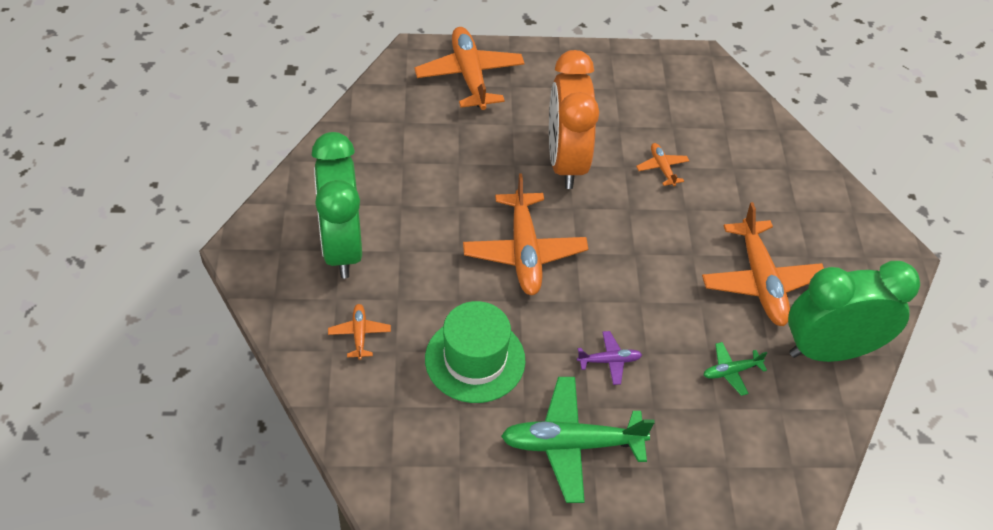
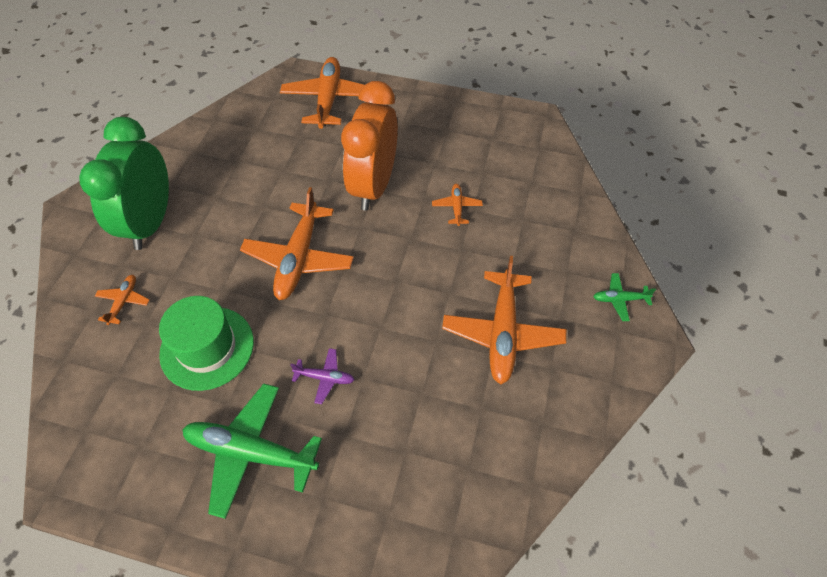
camera: 20 degrees right, 5 degrees up
green plane [704,342,767,396] -> green plane moved to [593,273,656,321]
green clock [788,261,920,362] -> none

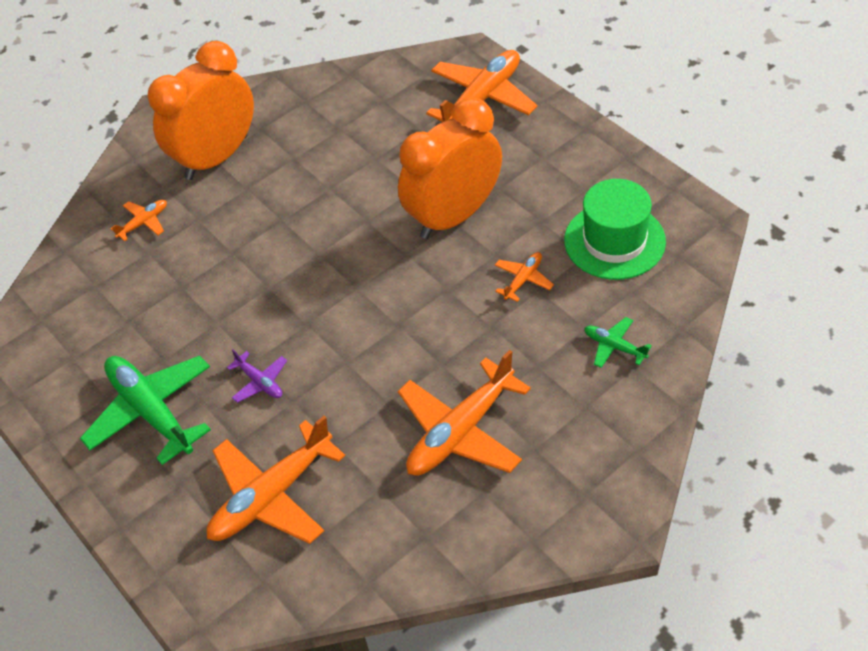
camera: 40 degrees right, 5 degrees down
green clock [79,117,169,250] -> orange clock [148,41,254,180]
green hat [159,296,254,391] -> green hat moved to [564,179,666,280]
orange plane [240,187,354,300] -> orange plane moved to [206,416,345,544]
green plane [593,273,656,321] -> green plane moved to [584,317,652,368]

